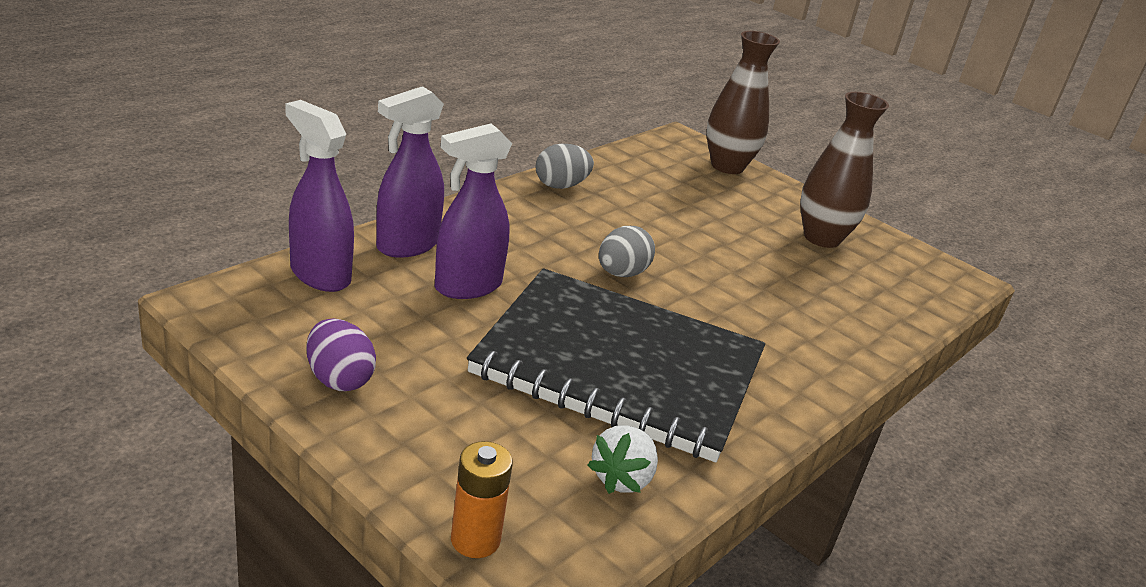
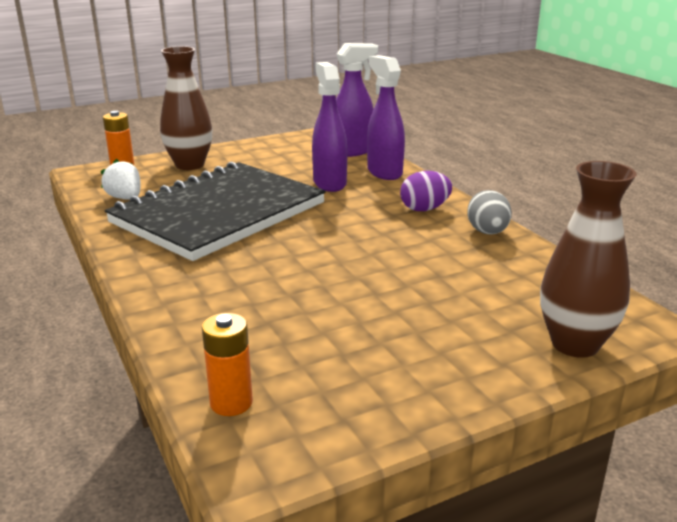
camera: 115 degrees right, 5 degrees down
purple egg [306,318,376,391] -> purple egg moved to [400,171,452,211]
grey egg [599,226,655,277] -> none
brown vase [800,92,889,248] -> brown vase moved to [160,46,212,170]
none -> orange battery [202,313,253,416]

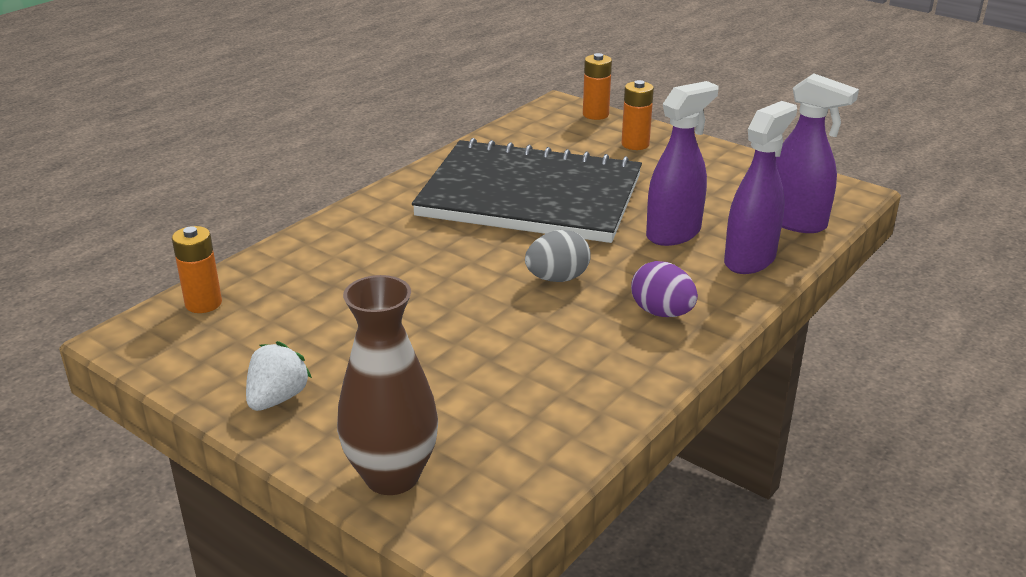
camera: 65 degrees right, 5 degrees up
white strawberry [100,159,141,200] -> white strawberry moved to [246,341,312,411]
brown vase [160,46,212,170] -> orange battery [621,80,654,150]
grey egg [467,190,512,234] -> grey egg moved to [525,230,591,282]

